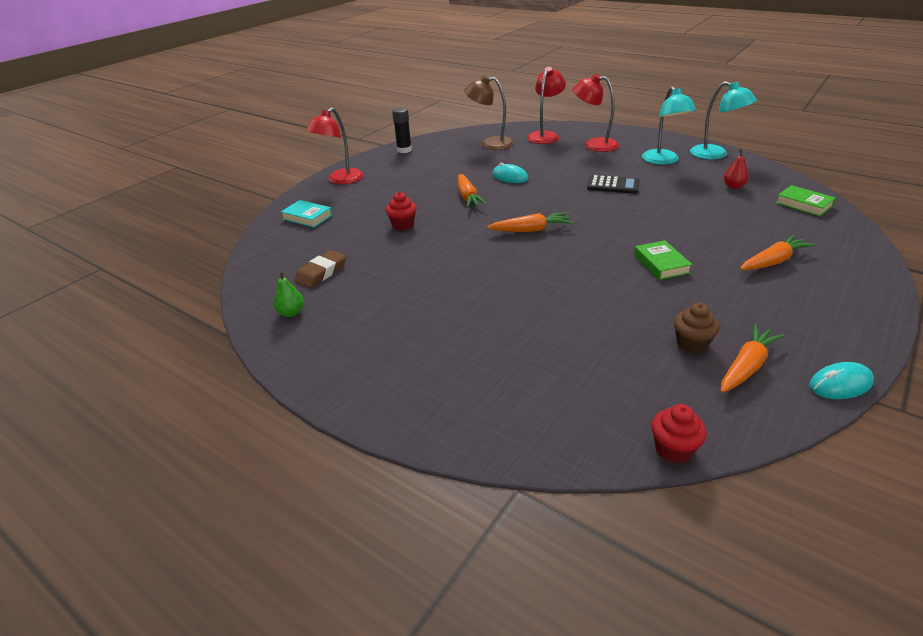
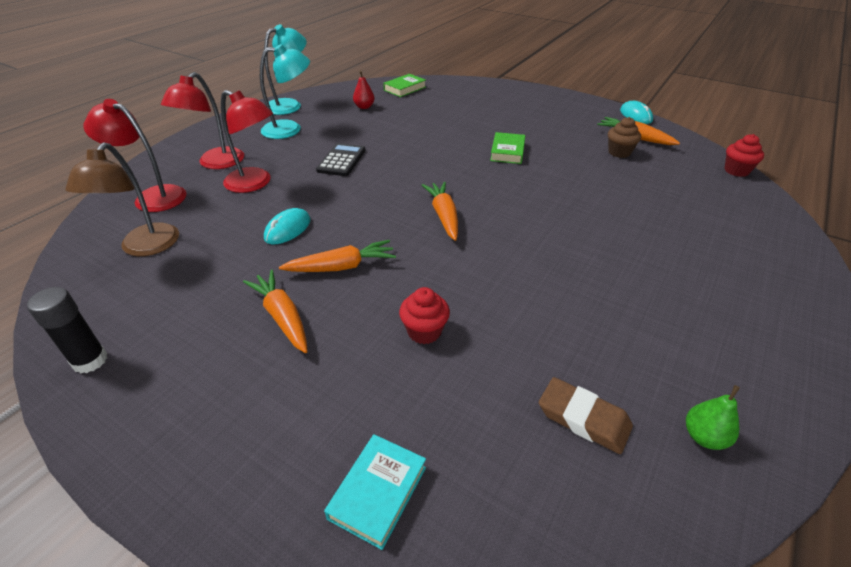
camera: 95 degrees left, 5 degrees up
red lamp [305,108,363,184] -> red lamp moved to [221,90,273,193]
green book [634,240,692,280] -> green book turned 60 degrees counterclockwise [490,132,525,164]
orange carrot [740,235,815,270] -> orange carrot moved to [243,270,307,353]

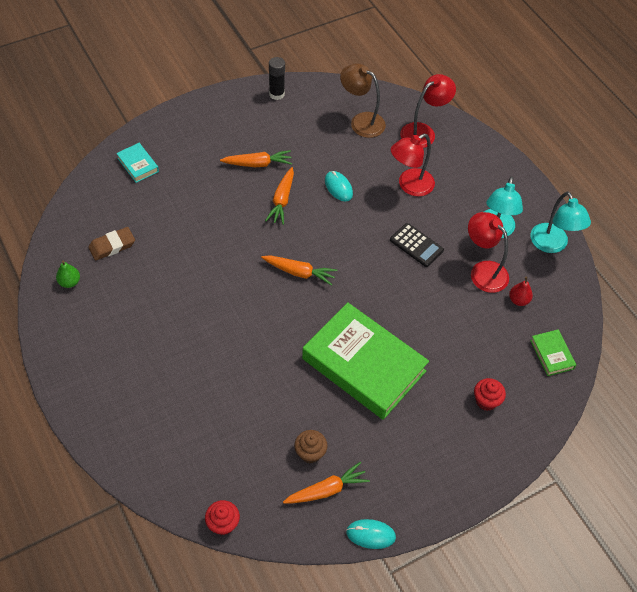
camera: 115 degrees right, 15 degrees up
red lamp [161,72,244,169] -> red lamp moved to [468,212,509,293]
red cupcake [399,287,450,344] -> red cupcake moved to [474,378,506,411]
green book [490,132,525,164] -> green book [302,302,429,420], size x2.39

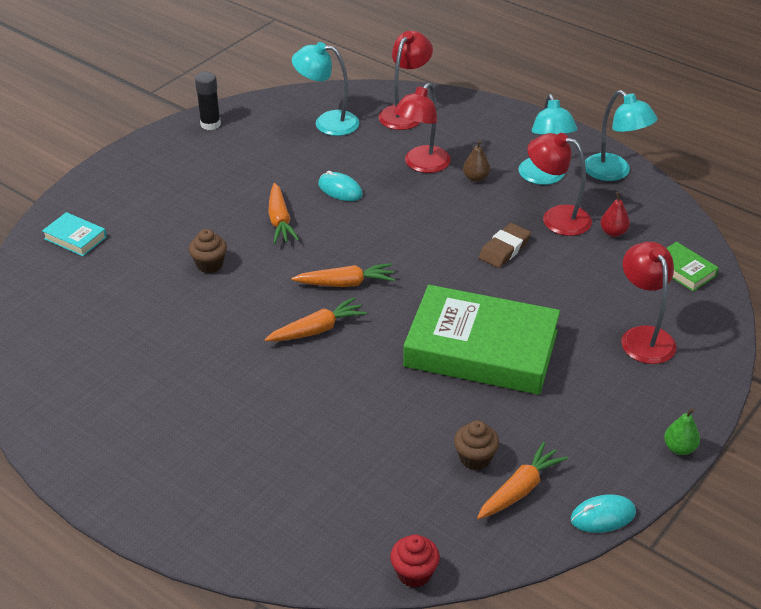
camera: 20 degrees left, 15 degrees down
green pear [56,260,80,288] -> green pear moved to [664,408,700,455]
brown eraser [88,227,135,261] -> brown eraser moved to [479,223,531,268]
orange carrot [220,150,292,167] -> orange carrot moved to [265,297,367,341]
brown lamp [340,64,386,138] -> turquoise lamp [292,42,359,136]
black calculator [390,223,444,267] -> none
red cupcake [474,378,506,411] -> red lamp [621,242,677,364]
none -> brown cupcake [189,229,227,273]
none -> brown pear [463,140,490,182]

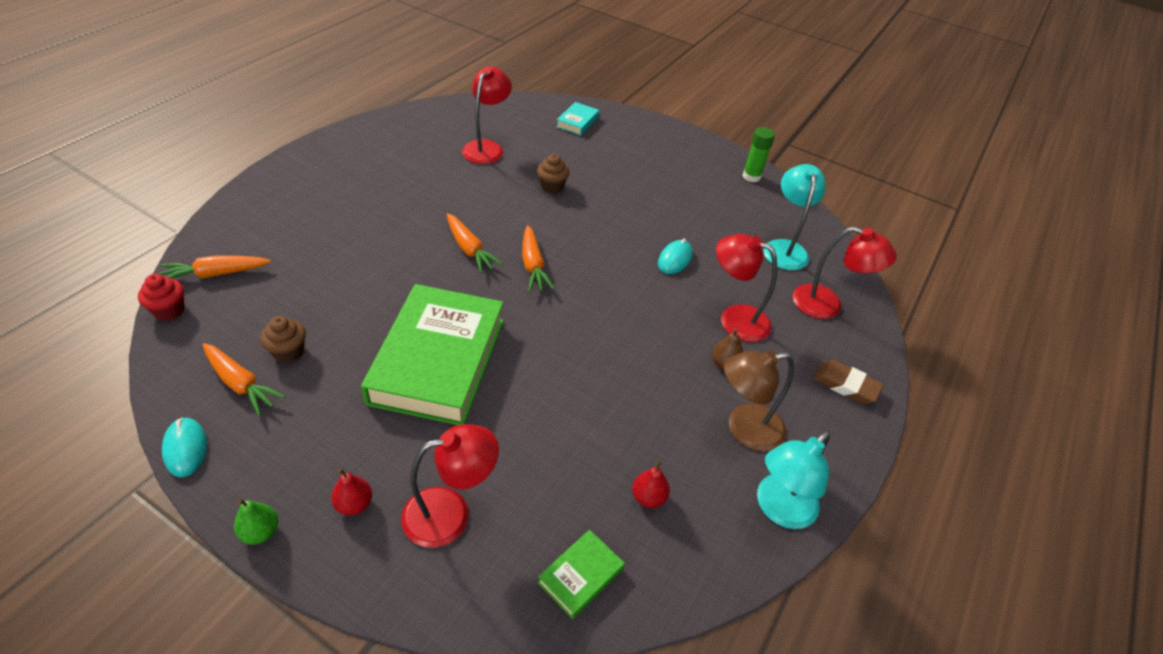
camera: 80 degrees right, 5 degrees up
black glue stick [195,72,221,130] -> green glue stick [742,127,775,182]
orange carrot [268,183,299,244] -> orange carrot moved to [159,255,271,279]
brown eraser [479,223,531,268] -> brown eraser moved to [813,360,884,404]
turquoise lamp [519,94,577,185] -> brown lamp [724,350,794,451]
red lamp [528,133,592,236] -> red lamp moved to [462,66,512,164]
none -> red pear [331,468,372,516]

